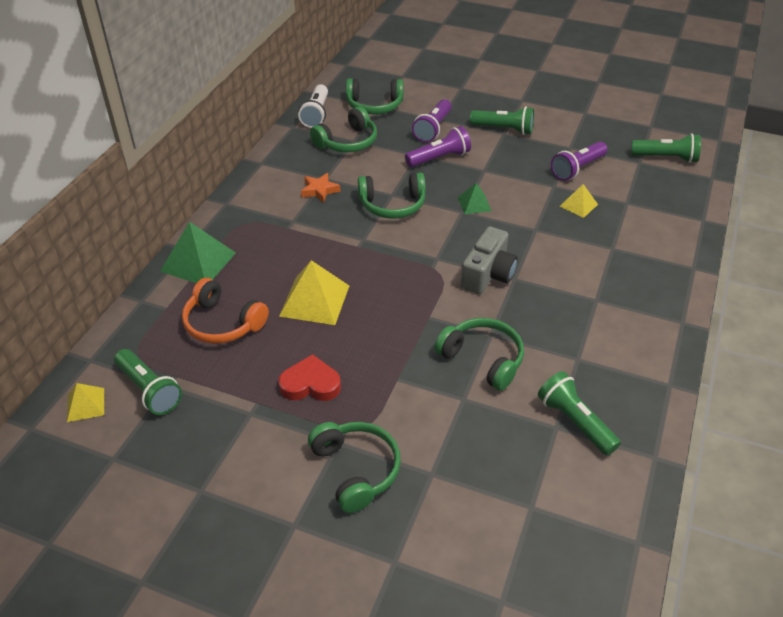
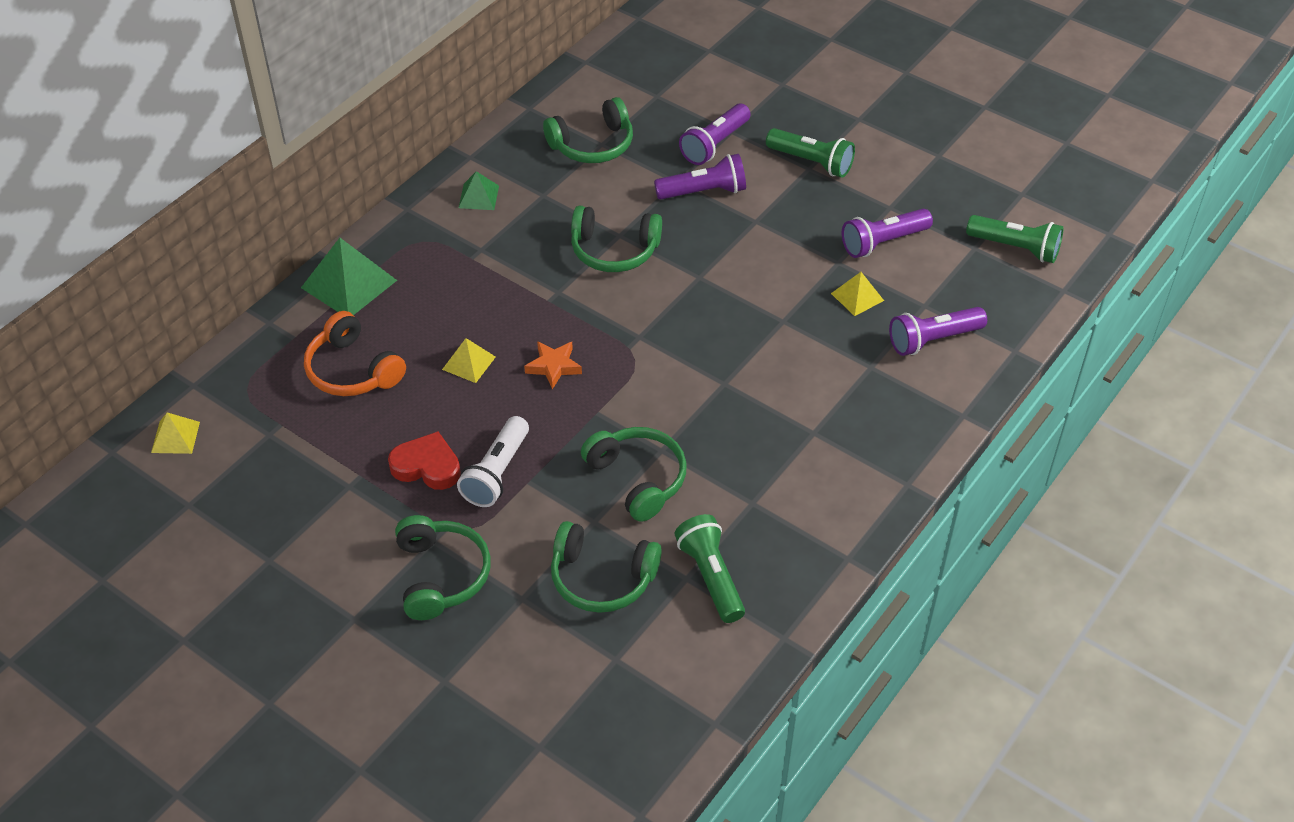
camera: 15 degrees right, 5 degrees up
green flashlight [114,349,182,415] -> none
yellow pyramid [279,260,349,325] -> yellow pyramid [442,338,496,383], size x0.55
white flashlight [298,84,328,128] -> white flashlight moved to [457,416,529,507]
orange star [301,173,341,203] -> orange star moved to [524,341,582,390]
green headphones [346,79,404,114] -> green headphones moved to [551,521,662,613]
green pyramid [458,183,492,214] -> green pyramid moved to [459,171,499,210]
grey camera [461,226,518,294] -> none
none -> purple flashlight [889,307,987,356]

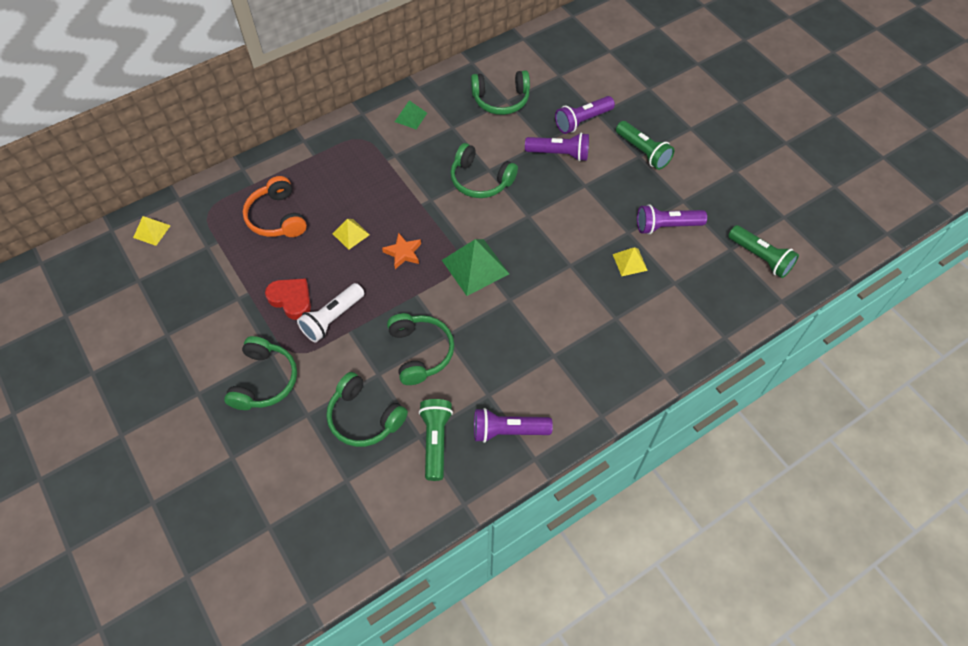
camera: 20 degrees right, 10 degrees up
green pyramid [301,238,397,315] -> green pyramid moved to [442,239,509,296]
purple flashlight [889,307,987,356] -> purple flashlight moved to [474,408,553,443]

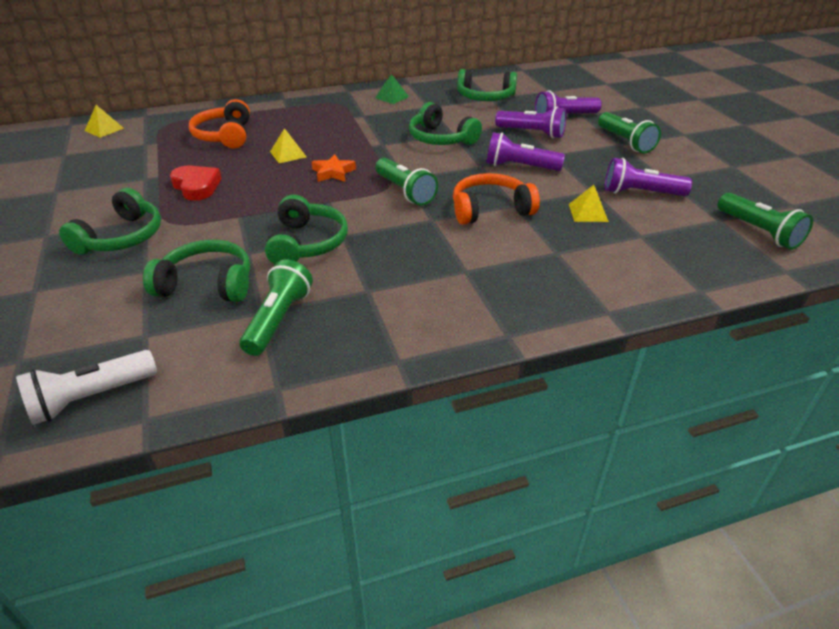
camera: 15 degrees right, 20 degrees down
white flashlight [297,283,364,342] -> white flashlight moved to [16,350,157,425]
green headphones [326,372,408,447] -> green headphones turned 135 degrees clockwise [143,240,250,302]
green pyramid [442,239,509,296] -> green flashlight [375,158,438,206]
purple flashlight [474,408,553,443] -> purple flashlight moved to [487,132,565,171]
none -> orange headphones [453,173,540,225]

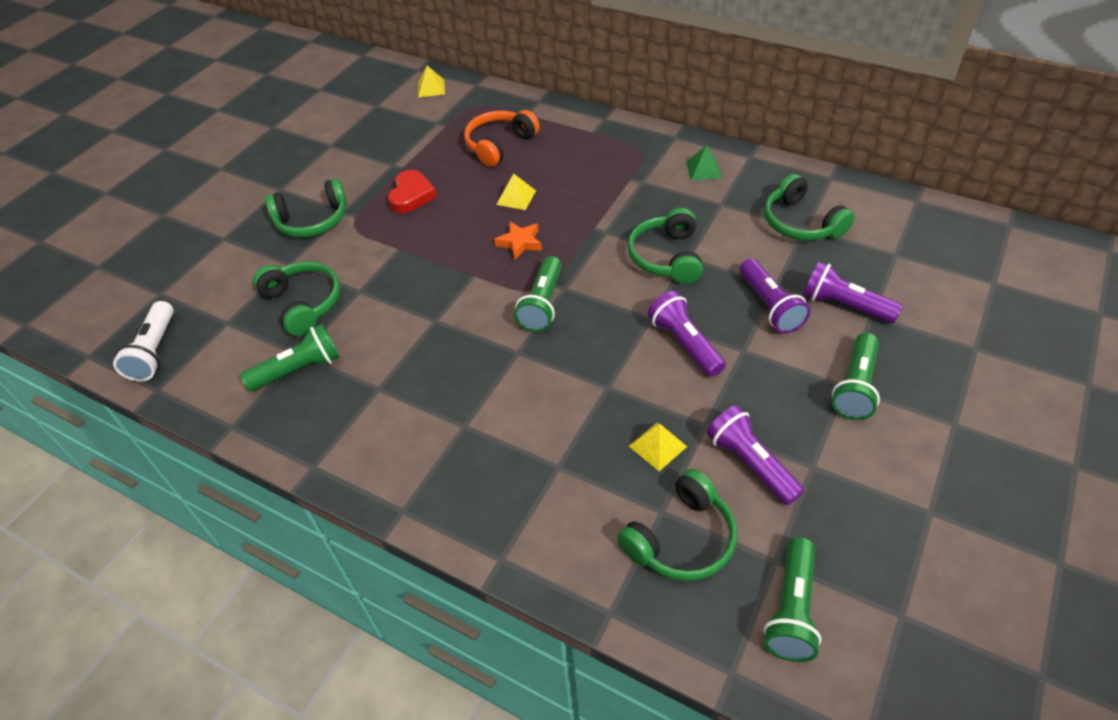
camera: 50 degrees right, 10 degrees up
white flashlight [16,350,157,425] -> white flashlight turned 105 degrees counterclockwise [113,301,174,381]
green headphones [265,195,348,264] -> green headphones moved to [617,469,737,581]
orange headphones [453,173,540,225] -> none

